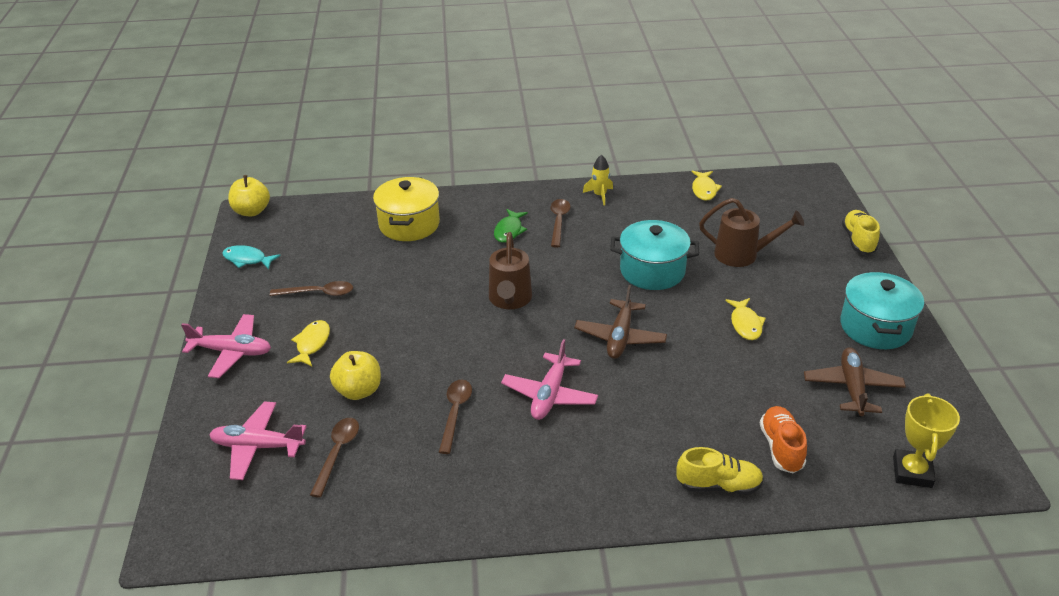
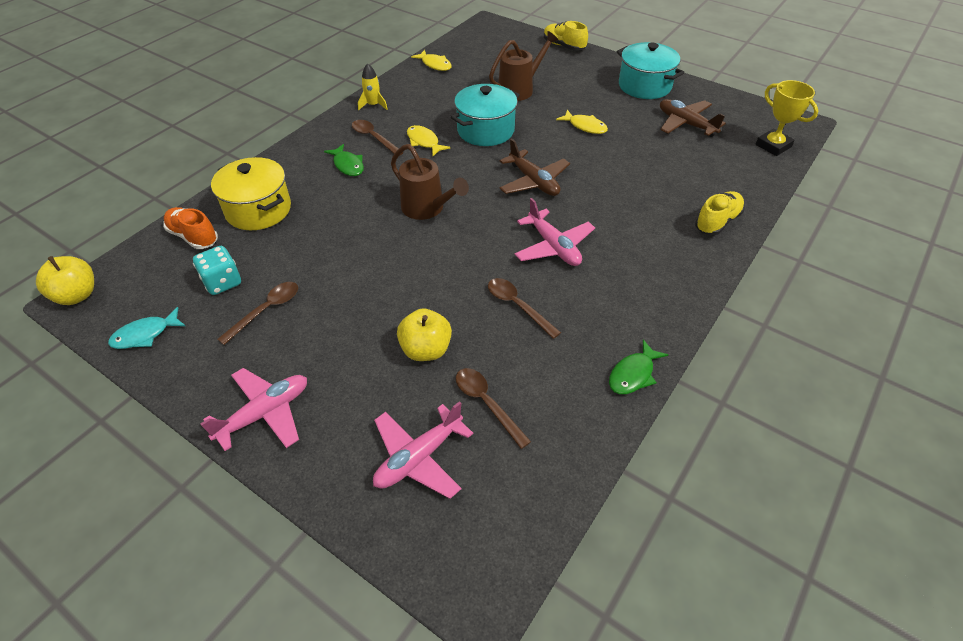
camera: 50 degrees left, 10 degrees up
yellow fish [287,320,330,366] -> yellow fish moved to [407,125,450,156]
orange shoe [760,406,807,473] -> orange shoe moved to [163,207,218,249]
none -> turquoise dice [193,246,241,295]
none -> green fish [609,340,668,394]

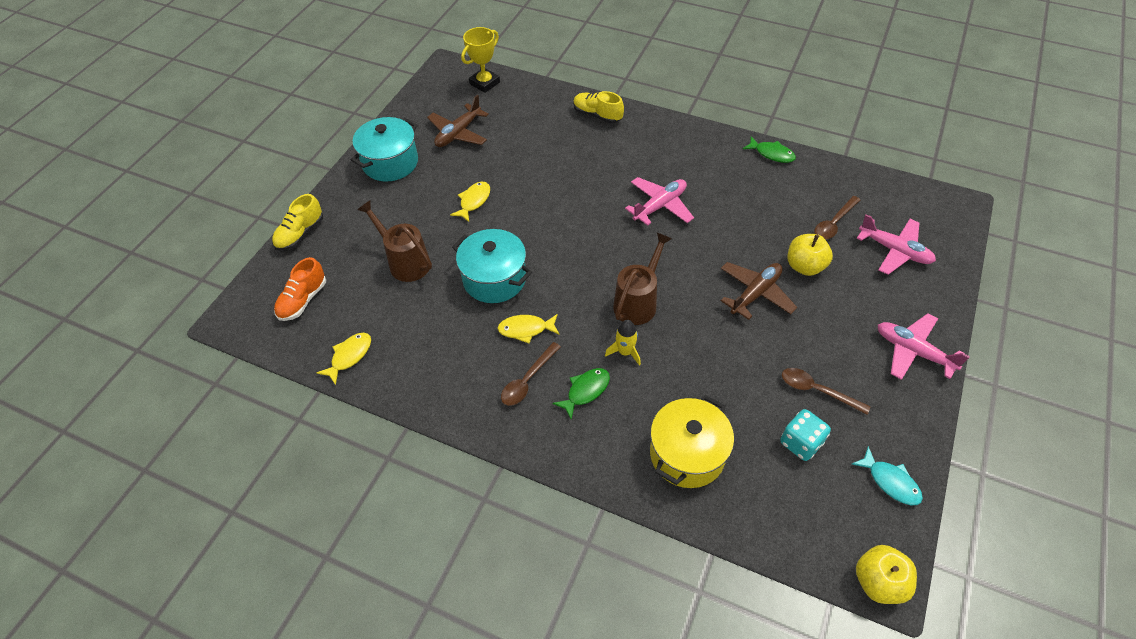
camera: 100 degrees left, 5 degrees up
orange shoe [163,207,218,249] -> orange shoe moved to [274,257,326,321]
yellow rocket [358,63,388,110] -> yellow rocket moved to [605,320,641,366]
yellow fish [407,125,450,156] -> yellow fish turned 45 degrees clockwise [497,314,560,343]
brown spoon [488,278,561,339] -> none
brown plane [499,139,570,196] -> brown plane moved to [721,262,797,320]

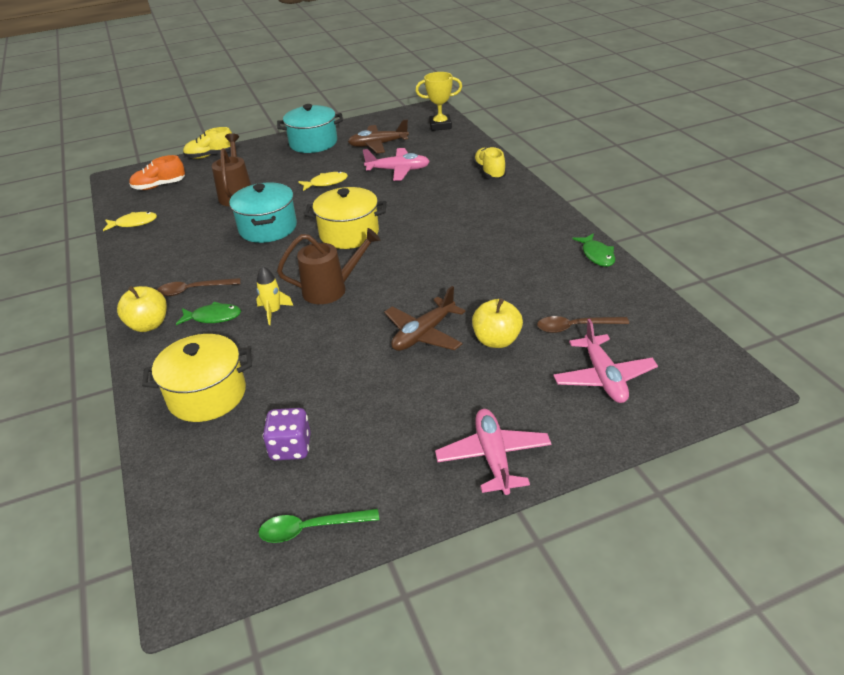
camera: 45 degrees right, 15 degrees down
yellow fish [497,314,560,343] -> none
pink plane [625,177,694,226] -> pink plane moved to [363,148,430,181]
brown plane [721,262,797,320] -> brown plane turned 135 degrees clockwise [384,286,466,351]
turquoise dice [780,409,831,461] -> purple dice [263,408,311,460]
brown spoon [782,368,871,415] -> none
turquoise fish [852,446,923,505] -> green spoon [258,509,379,543]
yellow apple [856,545,917,604] -> yellow apple moved to [117,286,167,332]
none -> yellow pot [305,187,387,249]

